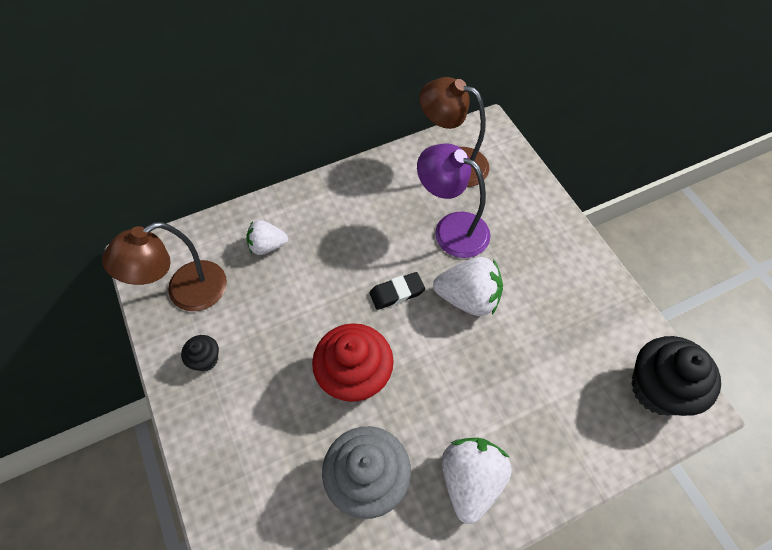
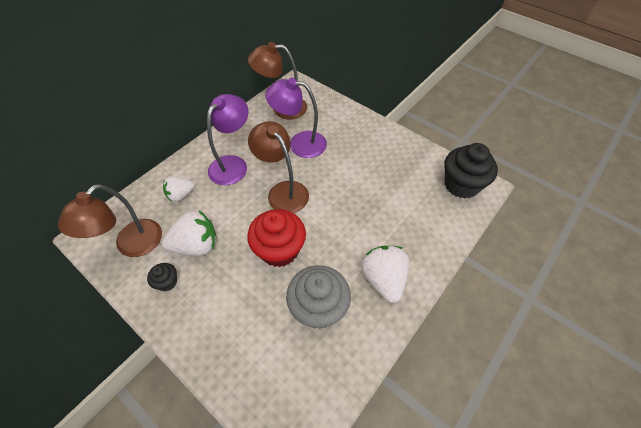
camera: 25 degrees left, 5 degrees down
black eraser [370,272,425,310] -> brown lamp [248,121,309,213]
white strawberry [433,257,503,316] -> white strawberry moved to [162,211,217,256]
none -> purple lamp [207,94,249,185]

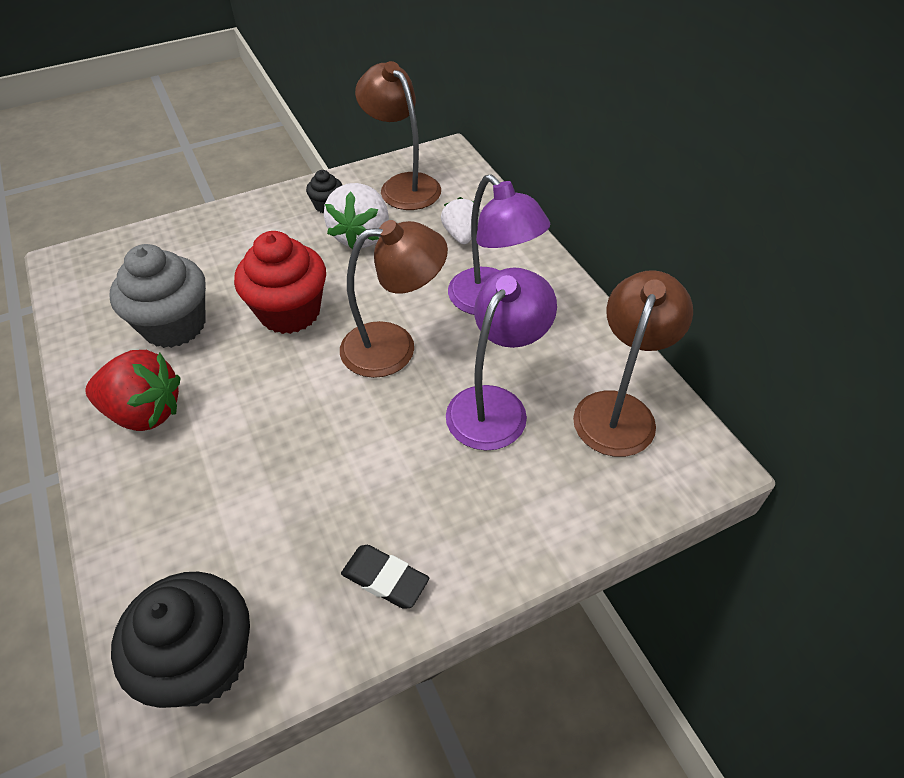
camera: 115 degrees right, 5 degrees down
white strawberry [361,246,409,303] -> red strawberry [85,350,181,431]
none -> black eraser [341,545,429,608]

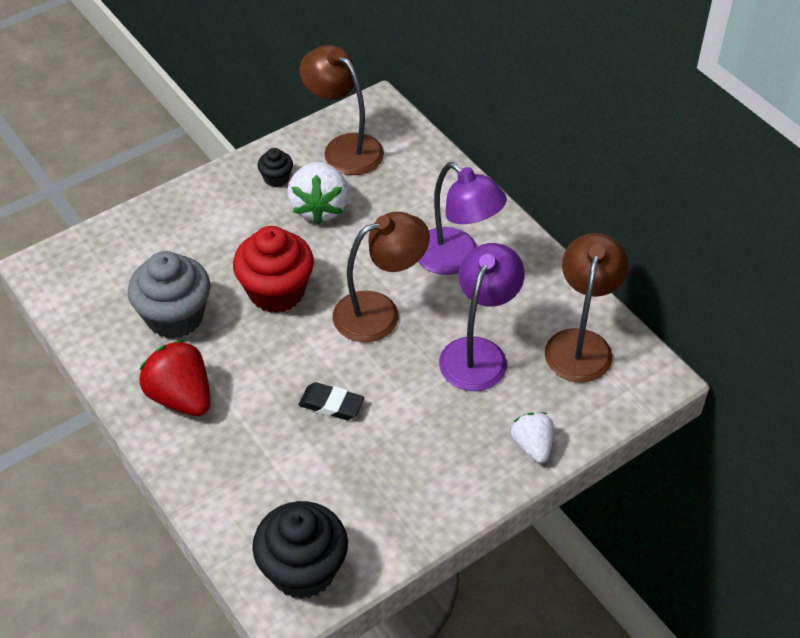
camera: 10 degrees left, 0 degrees up
red strawberry [85,350,181,431] -> red strawberry turned 135 degrees counterclockwise [140,339,210,416]
black eraser [341,545,429,608] -> black eraser moved to [298,382,364,420]
white strawberry [441,197,480,244] -> white strawberry moved to [511,412,554,463]

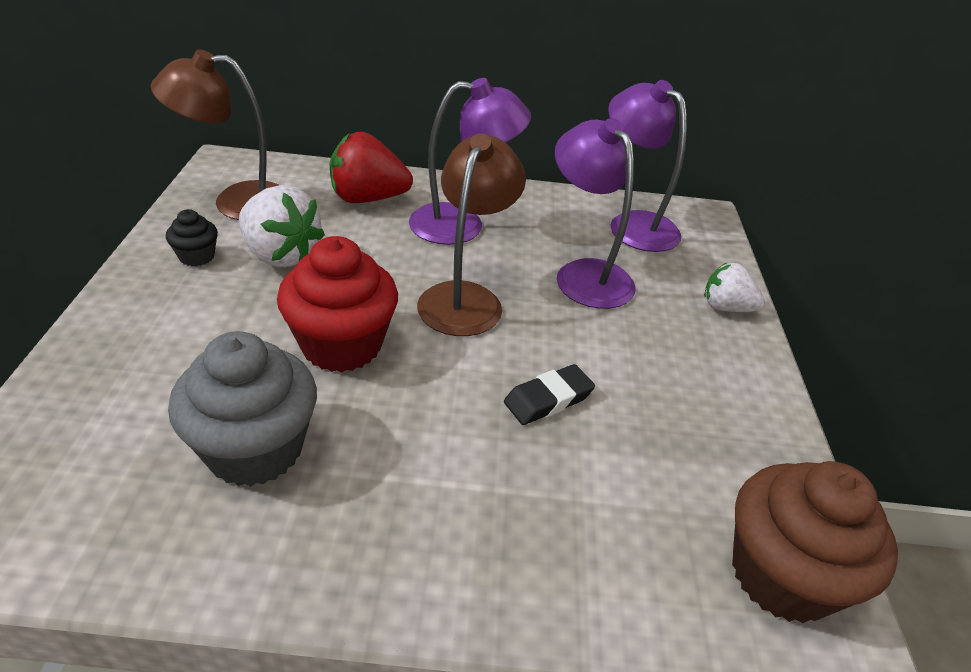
camera: 55 degrees left, 10 degrees down
red strawberry [140,339,210,416] -> red strawberry moved to [330,132,413,203]
black cupcake [252,501,348,599] -> brown cupcake [732,461,898,623]
brown lamp [545,233,629,383] -> purple lamp [608,80,687,252]

